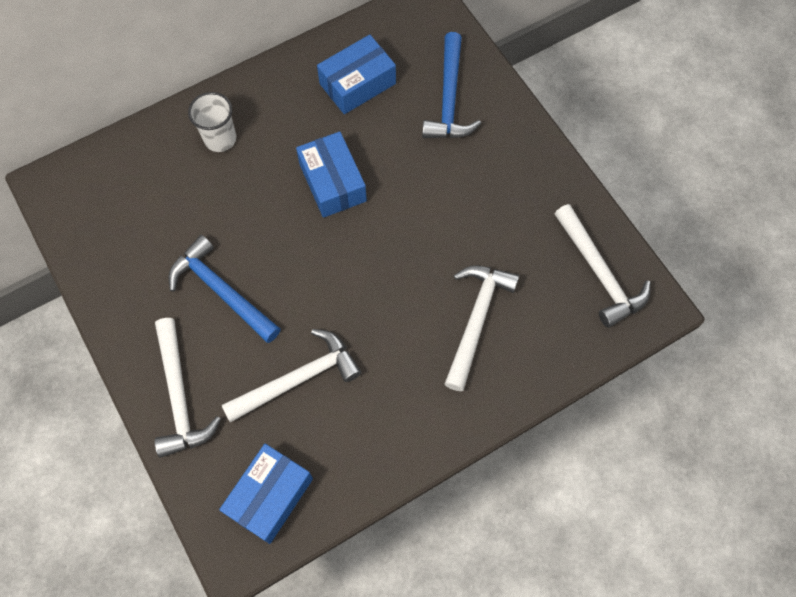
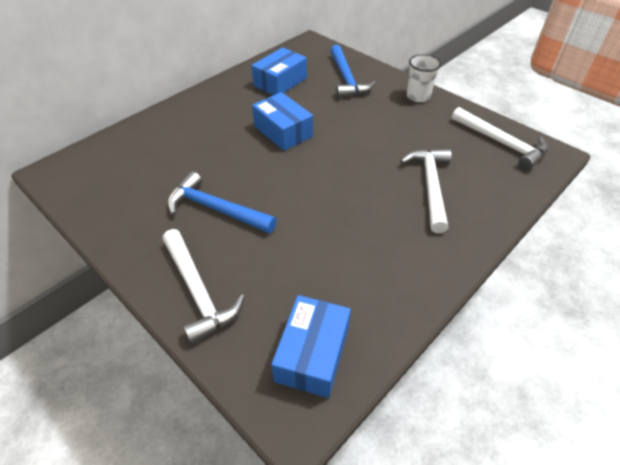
camera: 15 degrees left, 20 degrees down
white cup [188,92,236,152] -> white cup moved to [407,54,442,102]
white hammer [222,329,362,423] -> none

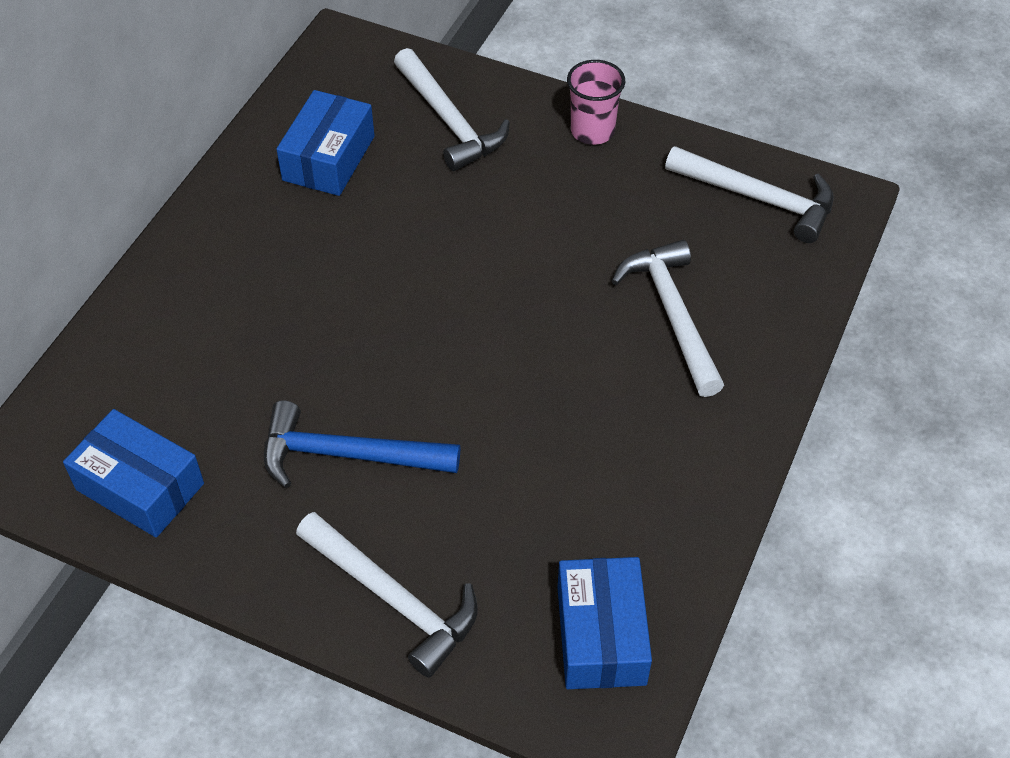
camera: 20 degrees left, 5 degrees up
blue box [252,92,313,151] -> blue box moved to [63,409,204,538]
blue hammer [330,45,375,98] -> white hammer [394,48,510,171]
white cup [407,54,442,102] -> pink cup [567,60,625,145]

